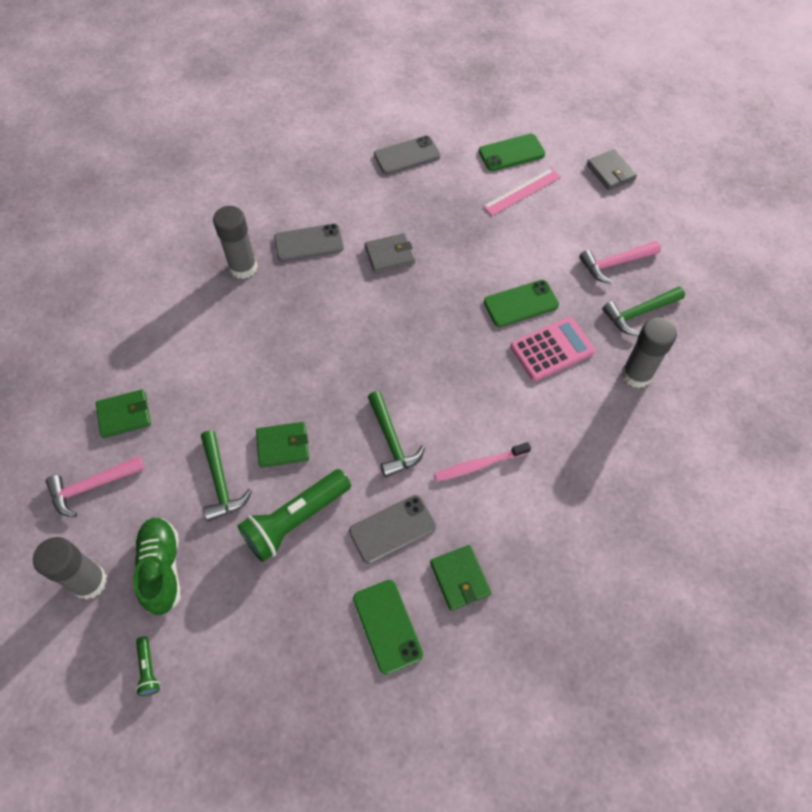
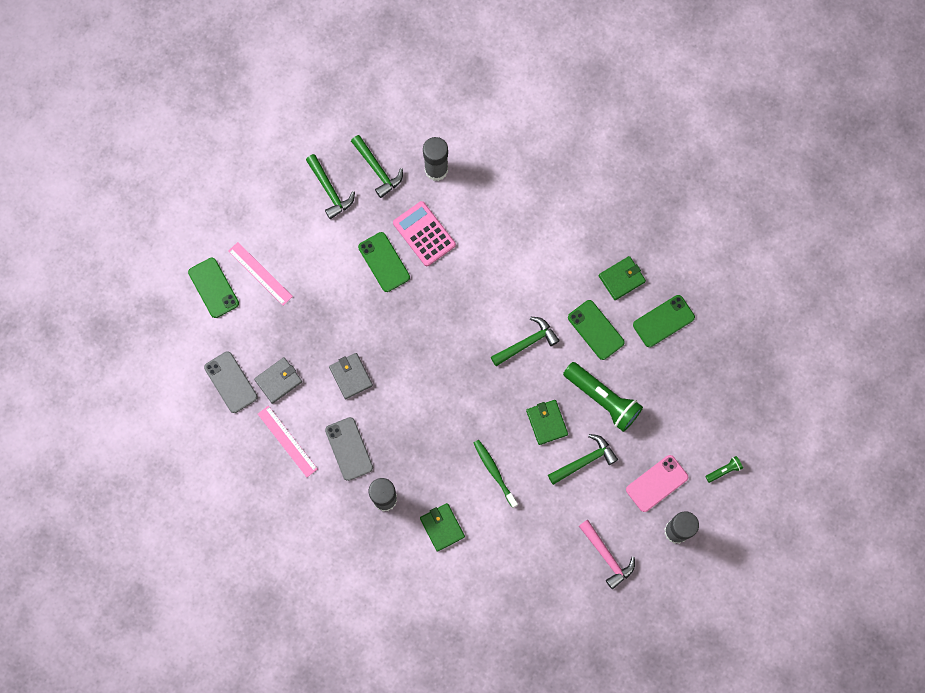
camera: 100 degrees left, 15 degrees up
green wallet [96,389,151,438] -> green wallet moved to [420,503,465,552]
green shoe [133,517,180,615] -> pink phone [626,455,688,512]
grey phone [349,495,436,564] -> green phone [568,300,625,360]
pink toothbrush [434,442,531,482] -> none
pink hammer [579,241,661,284] -> green hammer [306,154,355,219]
grey wallet [587,149,637,191] -> grey wallet moved to [254,357,302,404]
none -> pink ruler [258,406,318,477]
none -> green toothbrush [474,440,518,508]

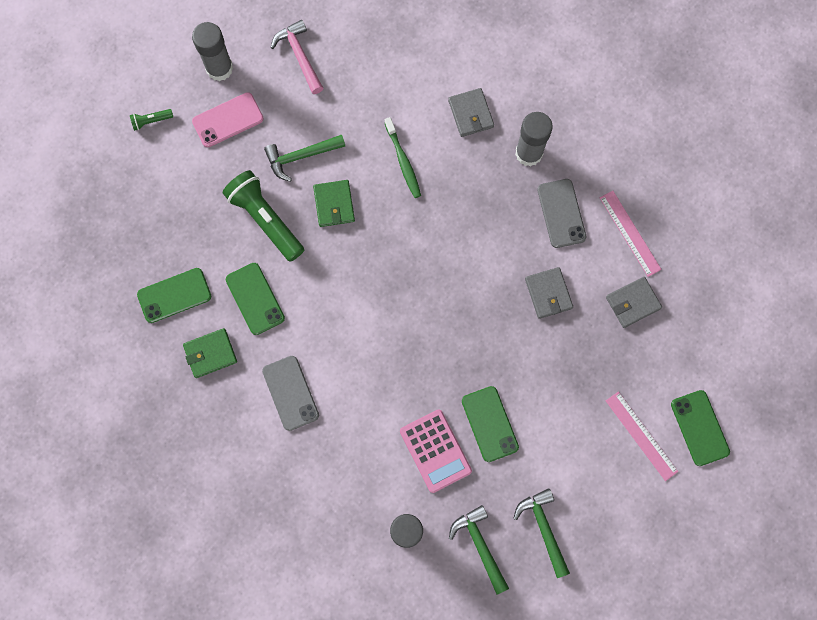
camera: 170 degrees left, 0 degrees up
grey phone [204,351,258,413] -> grey phone moved to [262,356,319,431]
green wallet [420,503,465,552] -> grey wallet [448,88,494,137]
green hammer [491,317,560,366] -> none

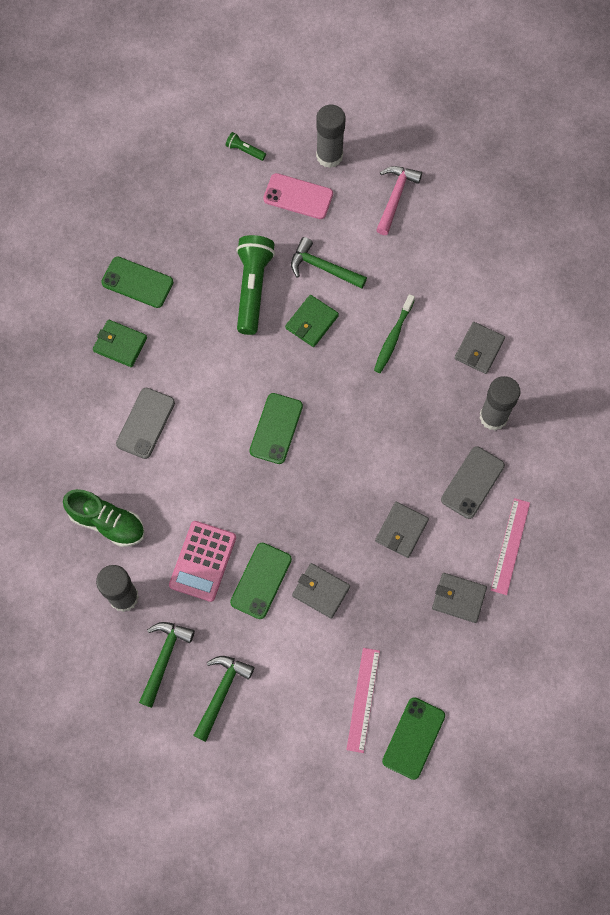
camera: 45 degrees right, 5 degrees down
green phone [226,263,285,335] -> green phone moved to [250,393,303,464]
none -> green shoe [63,489,145,547]
none -> grey wallet [292,563,350,619]

